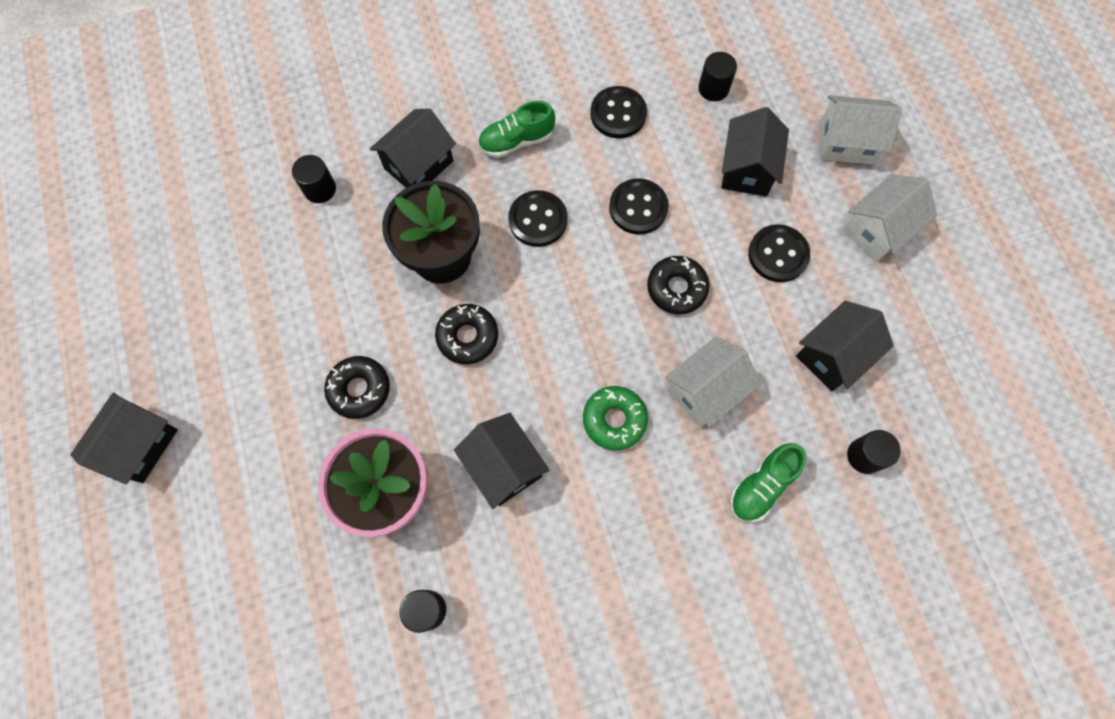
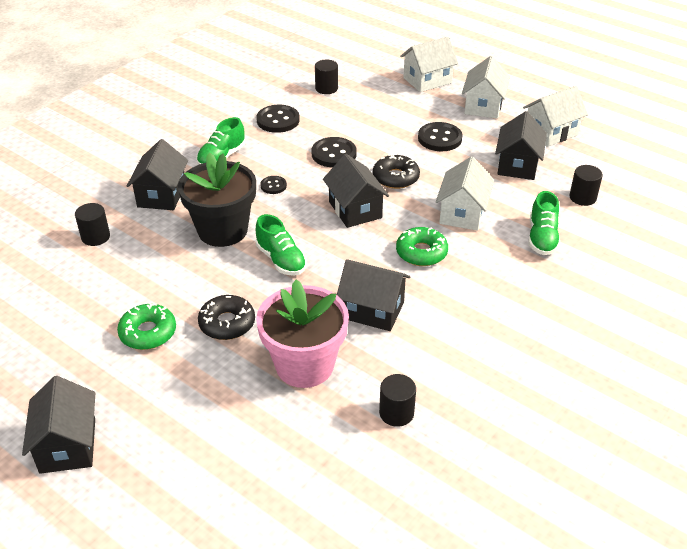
camera: 35 degrees left, 30 degrees down
black donut [435,304,498,364] -> green shoe [256,214,307,276]
black button [508,190,567,247] -> black button [260,176,287,194], size x0.56
black house [722,107,789,197] -> black house moved to [323,154,389,228]
none -> green donut [117,302,176,350]
none -> white house [523,86,588,147]

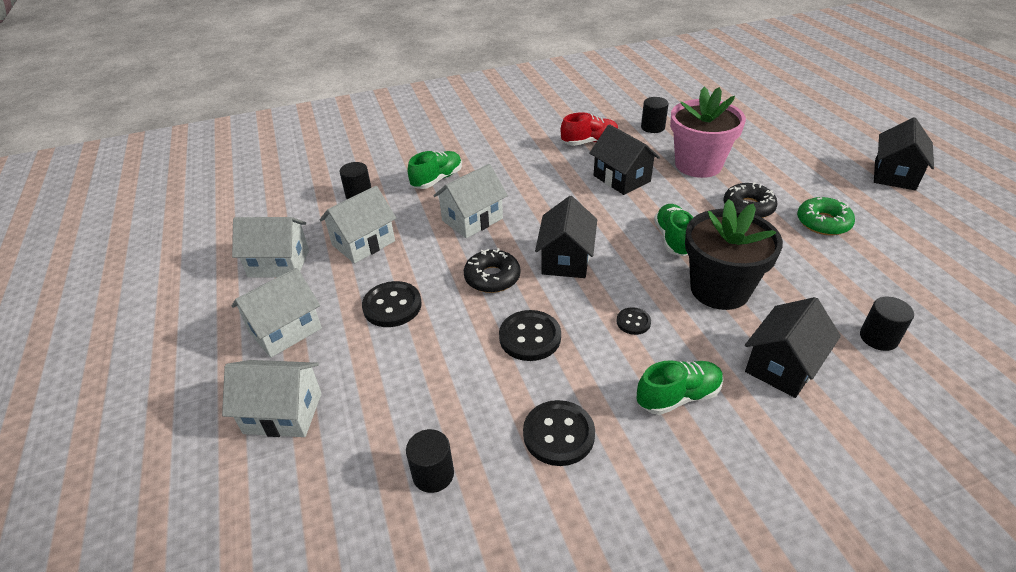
camera: 145 degrees left, 0 degrees up
green donut [396,227,448,266] -> none
black house [495,111,547,180] -> white house [320,186,396,263]
none -> red shoe [561,112,619,146]

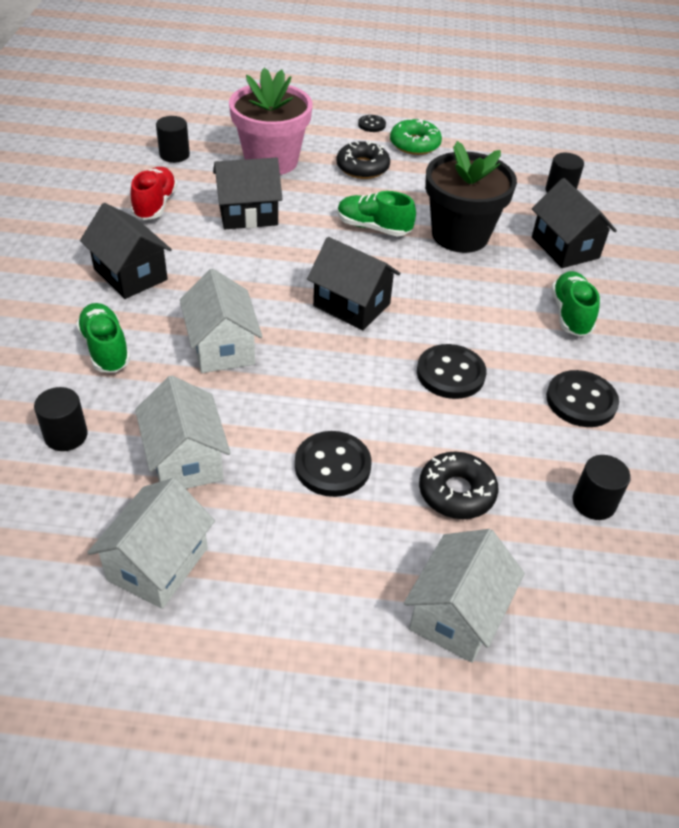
camera: 70 degrees left, 5 degrees up
white house [232,268,322,358] -> none
black donut [464,248,520,293] -> black donut moved to [419,452,498,519]
black button [617,307,651,335] -> black button moved to [358,115,386,132]
black house [874,117,934,191] -> black house moved to [80,203,172,299]

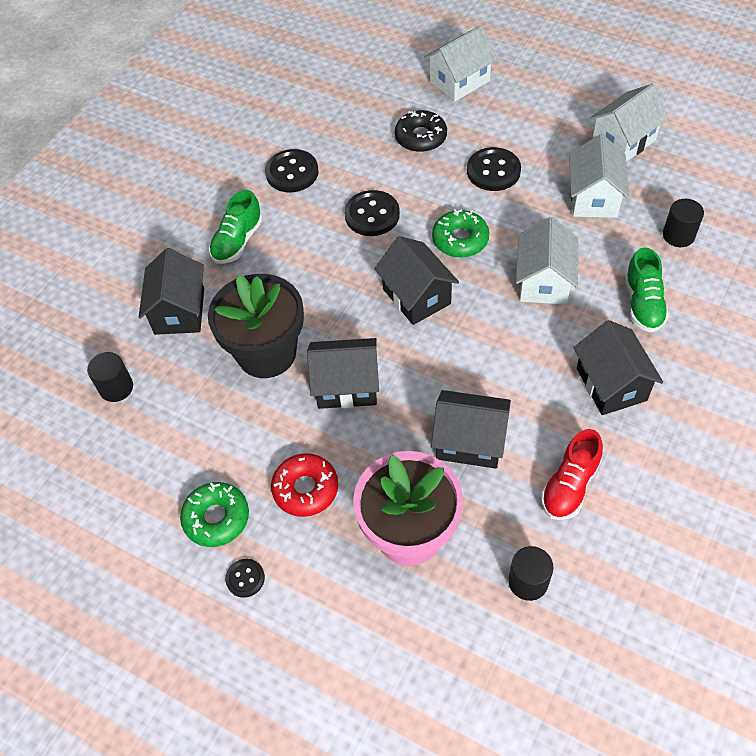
camera: 150 degrees left, 10 degrees up
black donut [336,140,390,179] -> red donut [271,453,338,517]
green shoe [338,191,416,236] -> black house [307,338,379,409]
black cylinder [572,455,631,520] -> none
none -> green donut [432,209,489,258]

